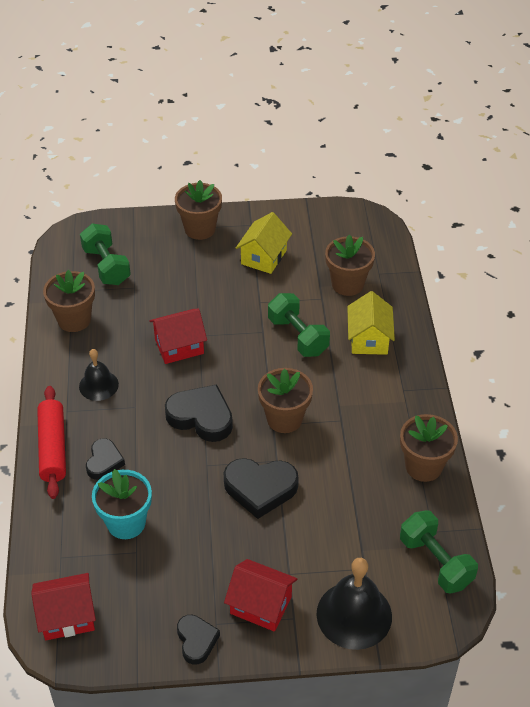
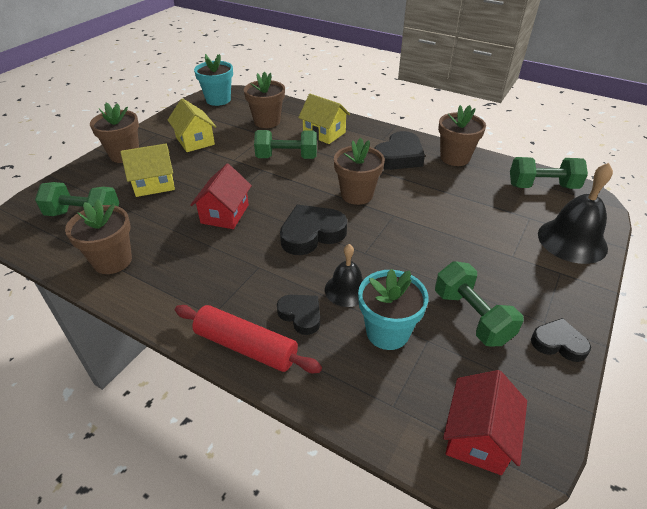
camera: 55 degrees left, 5 degrees down
black bell [79,349,119,401] -> black bell moved to [325,244,363,307]
black heart [224,458,299,519] -> black heart moved to [374,131,425,170]
red house [224,559,297,632] -> none
none -> yellow house [120,144,175,197]
none -> turquoise flower pot [194,54,233,106]
none -> green dumbbell [435,261,523,347]

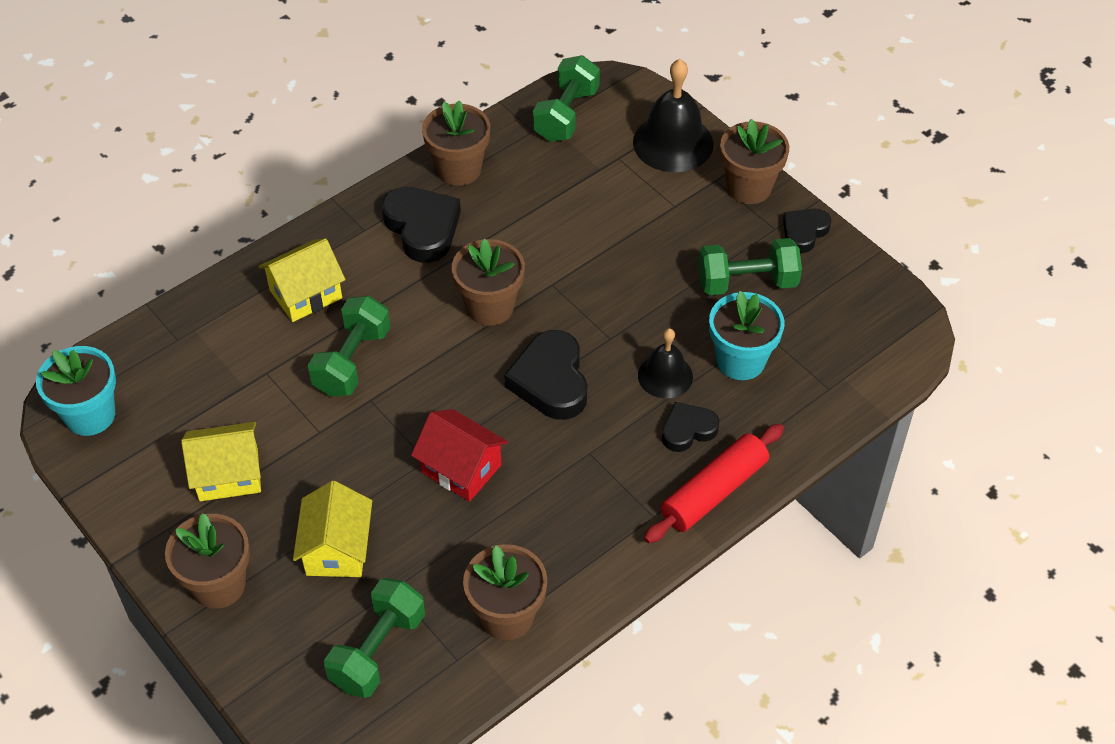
camera: 70 degrees left, 10 degrees up
brown flower pot [244,72,285,128] -> brown flower pot moved to [720,119,789,204]
red house [443,370,527,475] -> none

